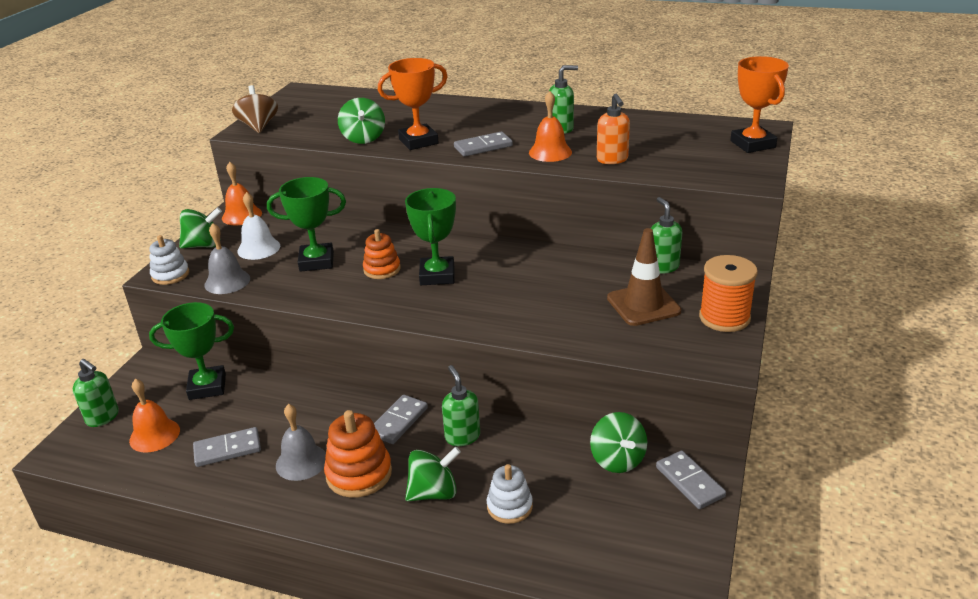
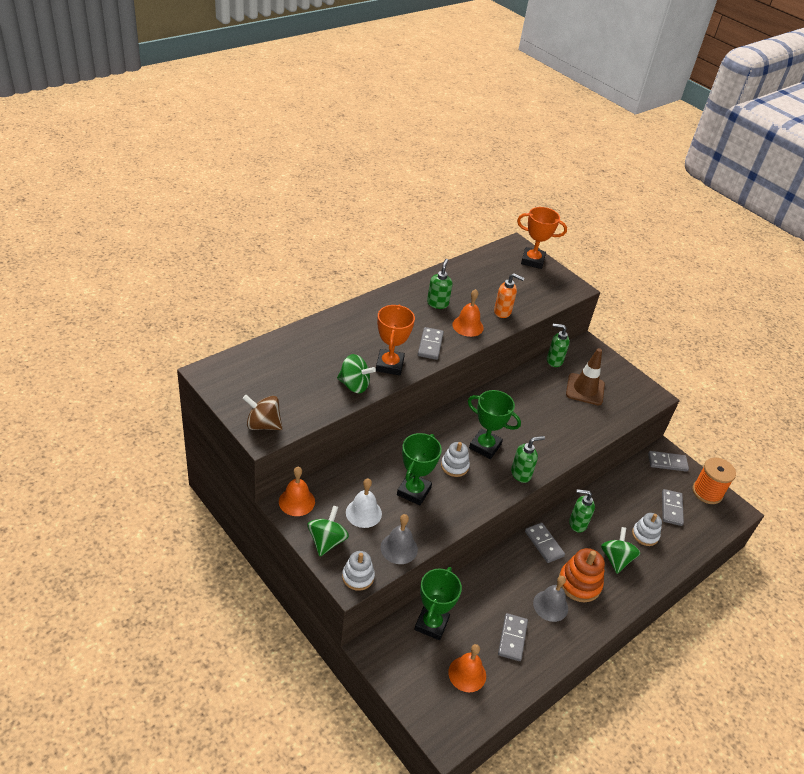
camera: 65 degrees left, 10 degrees up
green soap dispenser [73,359,119,427] -> green soap dispenser moved to [511,436,545,483]
orange stacking toy [363,229,401,279] -> white stacking toy [441,442,470,477]
green spinning top [590,412,647,473] -> none
orange spool [699,255,758,332] -> orange spool moved to [693,457,736,504]
none -> grey domino [662,489,684,526]

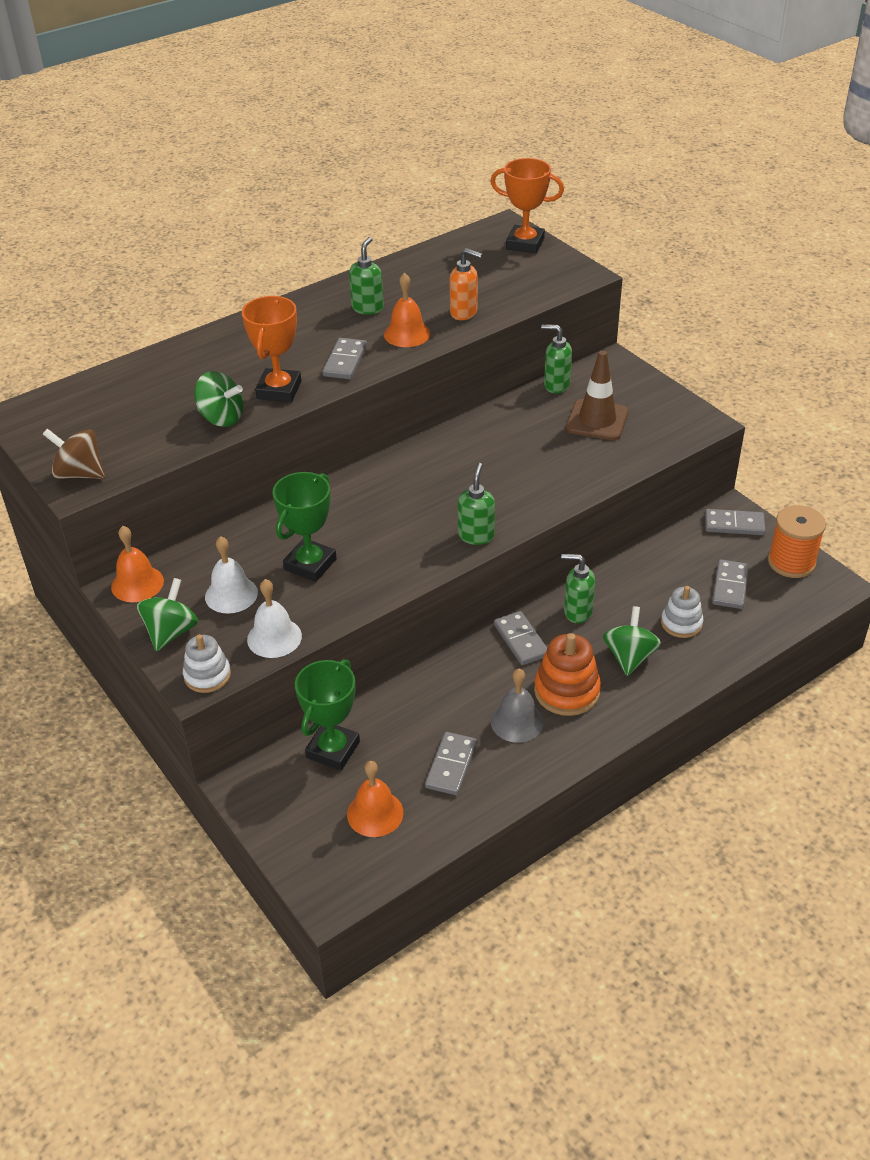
camera: 10 degrees right, 0 degrees up
grey bell [381,514,418,564] -> white bell [247,579,302,658]
white stacking toy [441,442,470,477] -> none
green trophy [468,390,521,459] -> none
green soap dispenser [511,436,545,483] -> green soap dispenser turned 60 degrees counterclockwise [458,463,495,545]

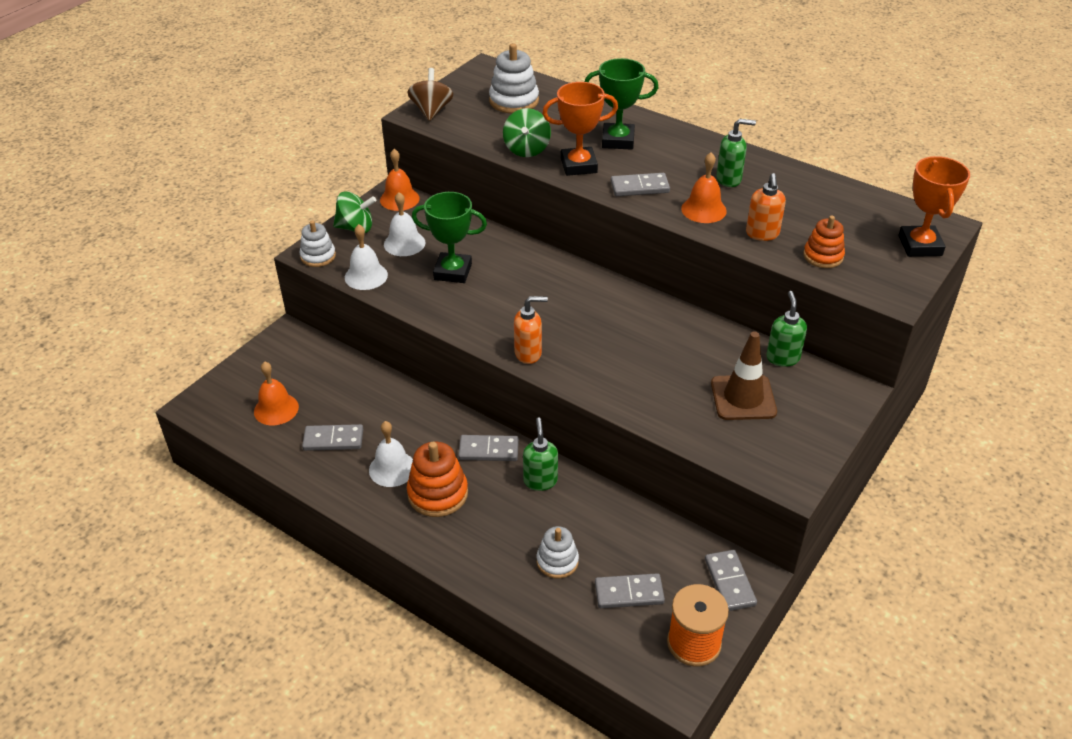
camera: 70 degrees right, 0 degrees up
green trophy [295,659,360,770] -> green trophy moved to [585,58,659,150]
green soap dispenser [458,463,495,545] -> orange soap dispenser [514,296,548,364]
grey bell [491,669,544,743] -> white bell [369,421,413,487]
grey domino [494,611,547,665] -> grey domino turned 45 degrees clockwise [458,435,519,461]
green spinning top [603,606,661,676] -> none
none -> white stacking toy [489,43,539,113]
none -> orange stacking toy [803,216,845,268]

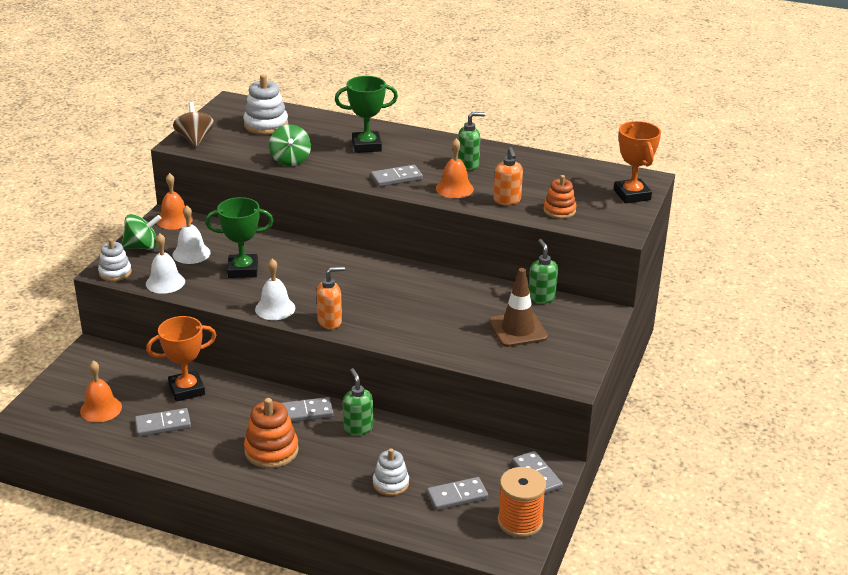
camera: 15 degrees left, 10 degrees down
white bell [369,421,413,487] -> white bell moved to [255,258,295,320]
orange trophy [542,82,618,176] -> orange trophy moved to [146,316,216,402]

